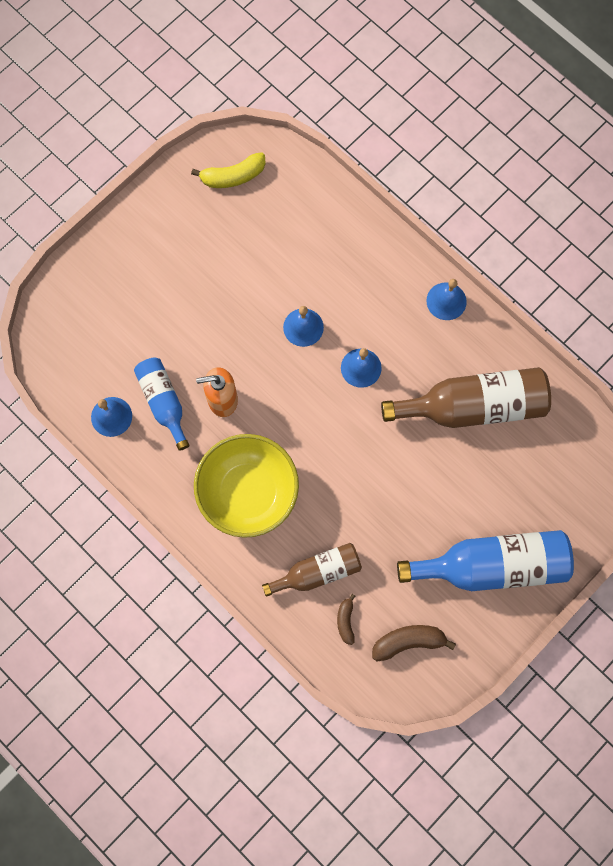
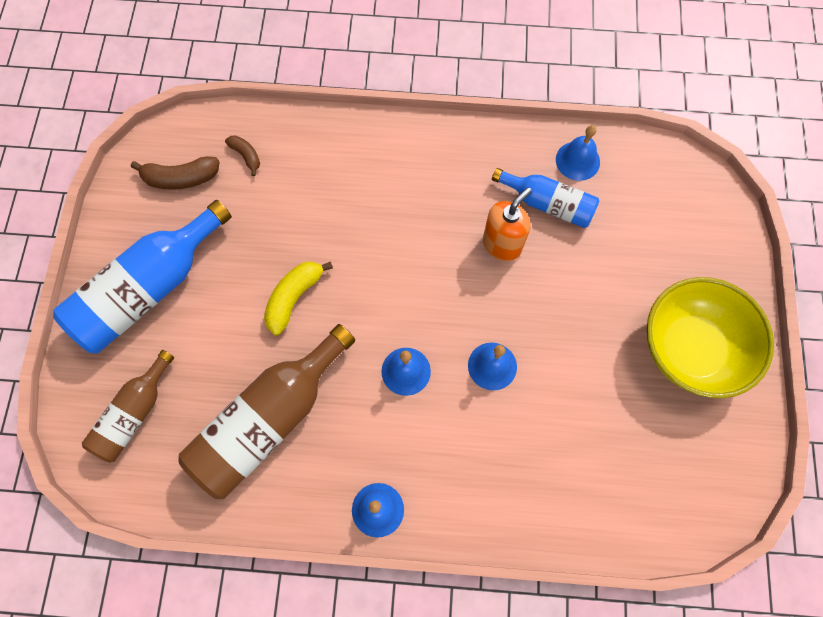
camera: 140 degrees right, 5 degrees down
yellow banana [191,152,266,188] -> yellow banana moved to [264,261,333,335]
yellow bowl [194,434,299,538] -> yellow bowl moved to [647,277,774,398]
brown bottle [262,543,362,597] -> brown bottle moved to [82,350,174,463]
brown banana [372,625,456,661] -> brown banana turned 45 degrees clockwise [131,156,220,190]

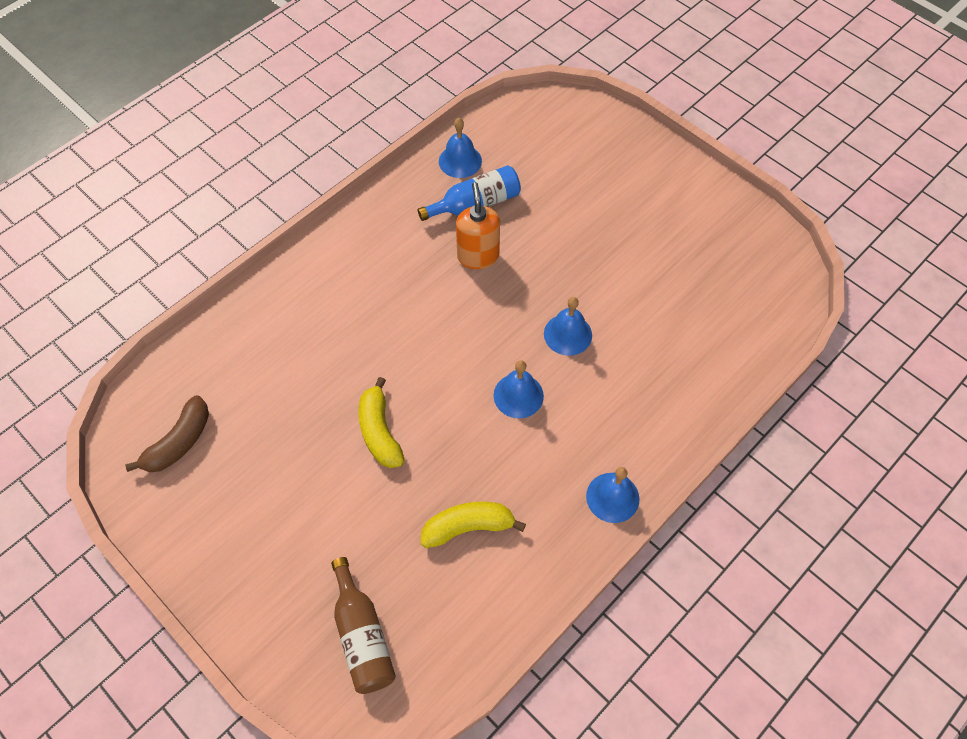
camera: 50 degrees left, 10 degrees down
blue bottle [53,200,232,353] -> none
brown bottle [179,324,355,499] -> yellow banana [421,502,526,548]
brown banana [225,135,260,176] -> none
yellow bowl [647,277,774,398] -> none

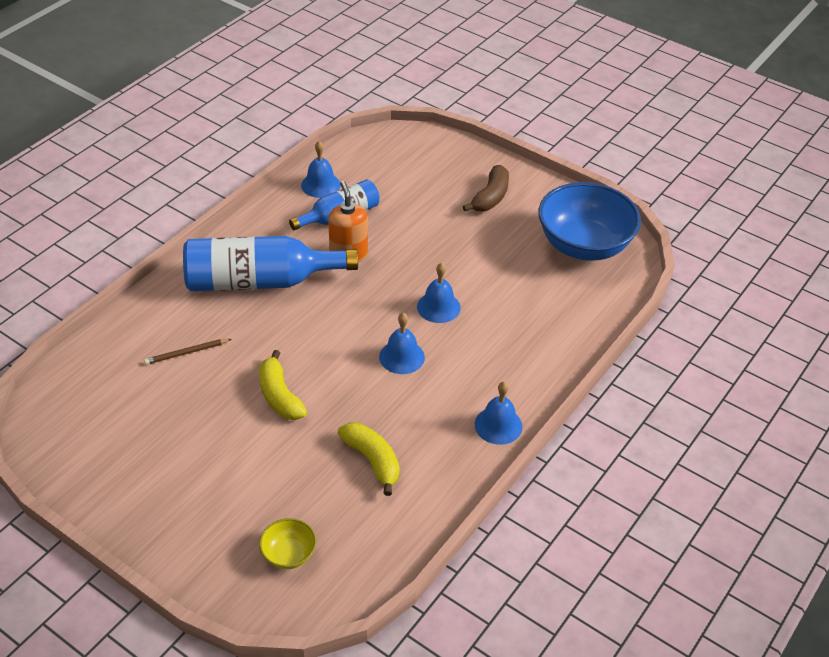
camera: 10 degrees left, 15 degrees down
brown banana [125,395,209,472] -> brown banana moved to [463,165,509,211]
brown bottle [331,557,396,694] -> yellow bowl [259,518,316,569]
yellow banana [421,502,526,548] -> yellow banana turned 75 degrees clockwise [338,422,400,496]
none -> brown pencil [144,339,231,365]
none -> blue bottle [183,236,358,291]
none -> blue bowl [539,182,641,261]

